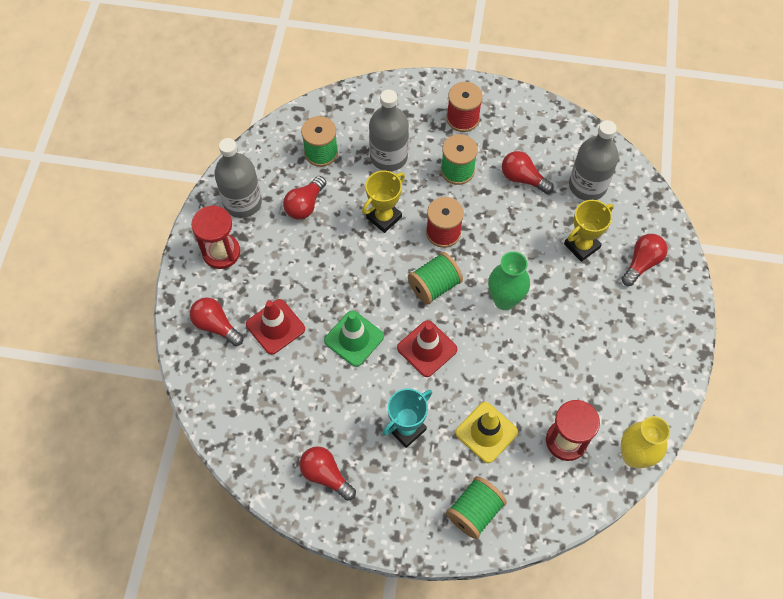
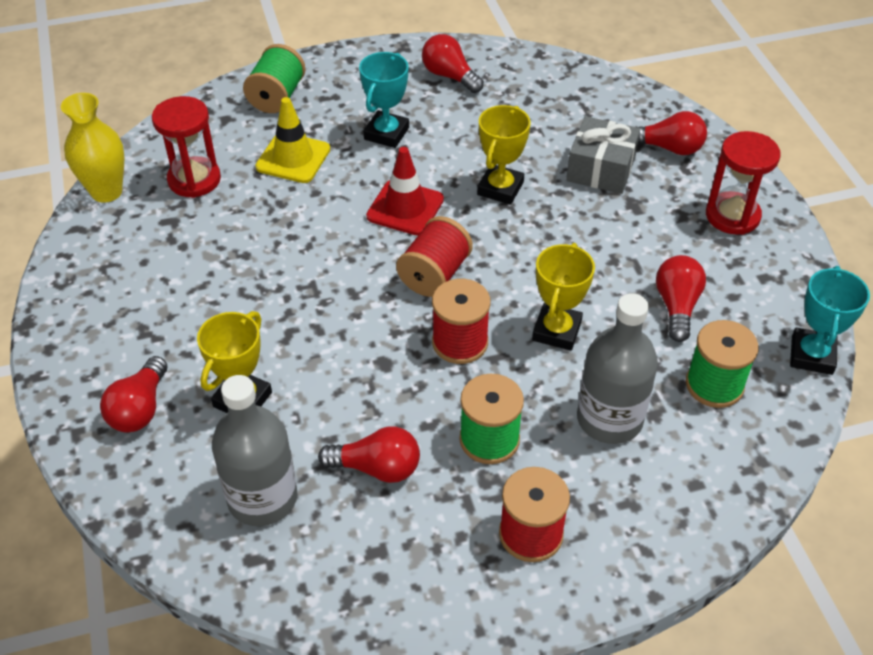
camera: 155 degrees right, 15 degrees down
grey bottle [214,138,262,218] -> none
red traffic cone [246,299,305,355] -> grey gift [566,116,640,194]
red light bulb [299,446,356,501] -> red light bulb turned 150 degrees counterclockwise [422,34,484,93]
green traffic cone [324,311,384,367] -> yellow trophy [477,105,531,205]
green spool [408,252,463,304] -> red spool [396,216,473,297]
green vase [488,252,530,310] -> none
none -> turquoise trophy [790,266,870,375]

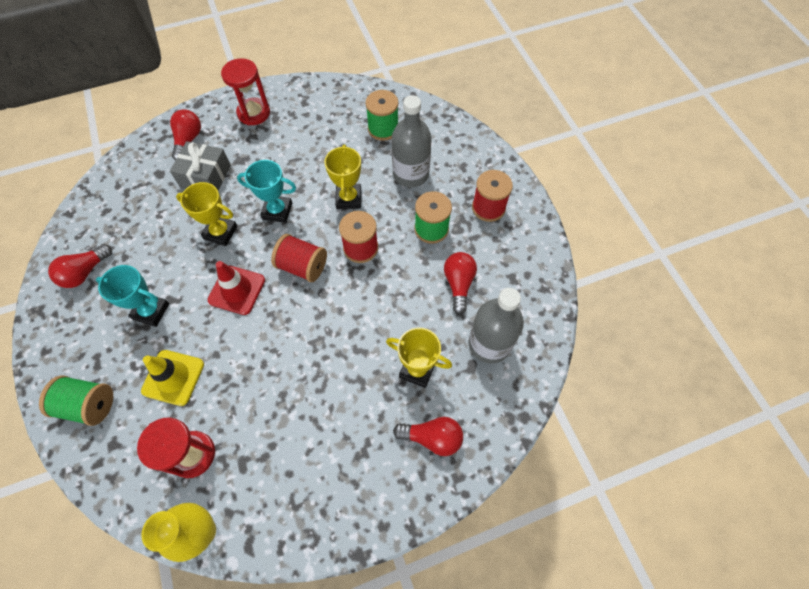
camera: 95 degrees left, 15 degrees up
yellow trophy [532,243,595,350] -> yellow trophy turned 75 degrees clockwise [324,144,361,209]
red light bulb [656,255,706,342] -> none
turquoise trophy [790,266,870,375] -> turquoise trophy moved to [237,160,296,223]

